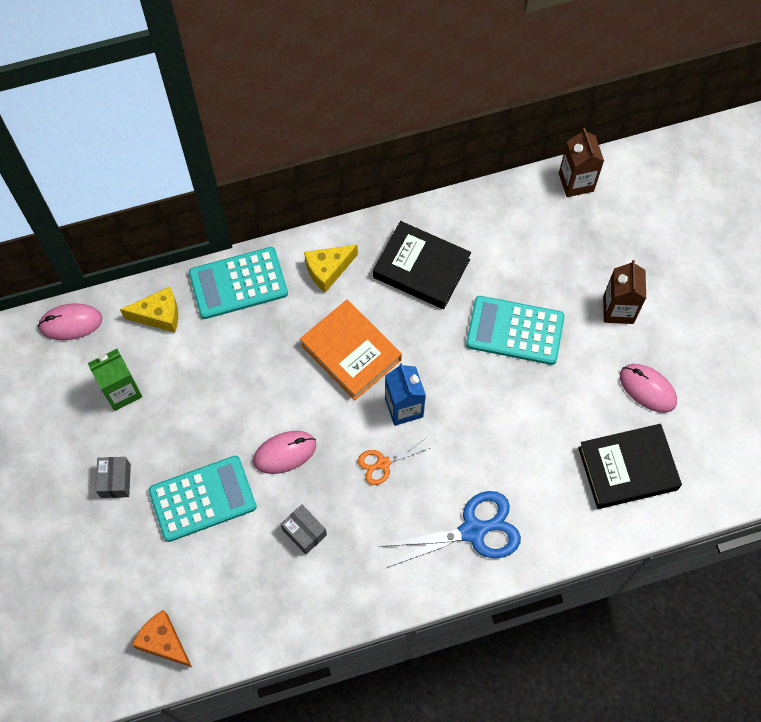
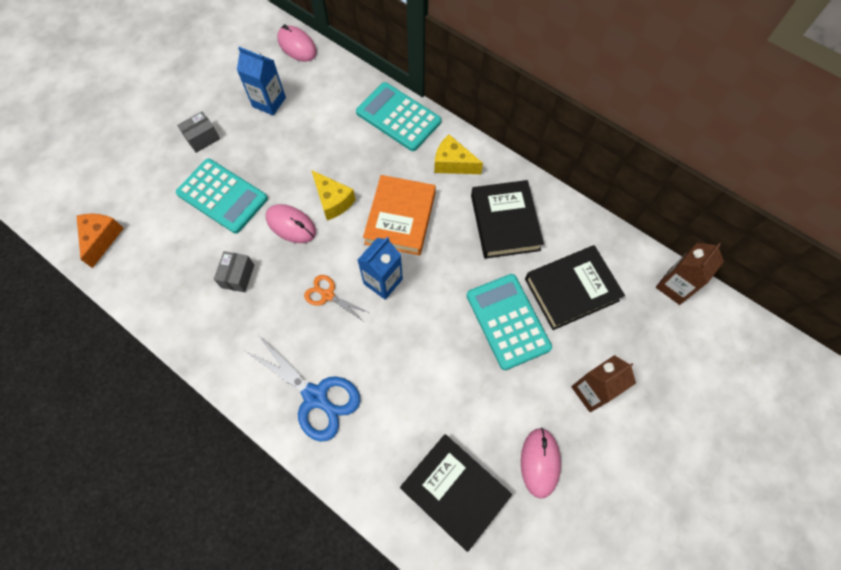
camera: 55 degrees right, 0 degrees up
green carton [88,349,142,411] -> blue carton [237,47,286,115]
yellow cheese [120,287,178,333] -> yellow cheese moved to [311,170,356,220]
none -> black book [525,245,625,330]

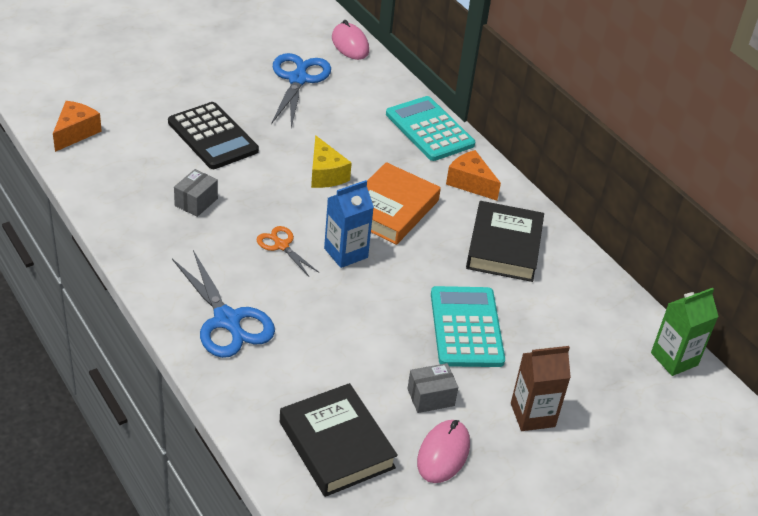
camera: 15 degrees right, 25 degrees down
turquoise calculator [176,159,268,234] -> black calculator [168,102,259,169]
grey box [177,111,220,153] -> grey box moved to [407,363,458,413]
blue carton [237,47,286,115] -> blue scissors [271,53,331,128]
pink mouse [266,204,316,243] -> none
yellow cheese [434,134,483,174] -> orange cheese [446,150,501,201]
black book [525,245,625,330] -> none
brown carton [656,243,724,305] -> green carton [651,288,719,376]

